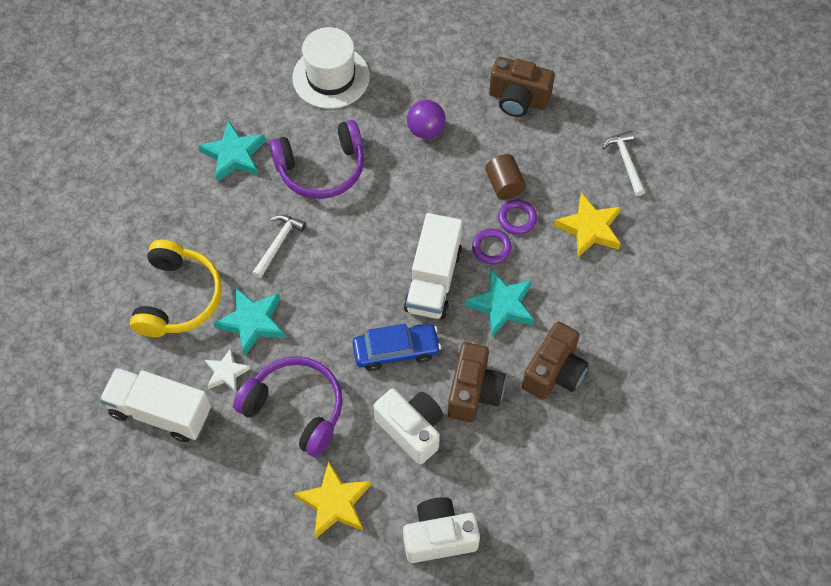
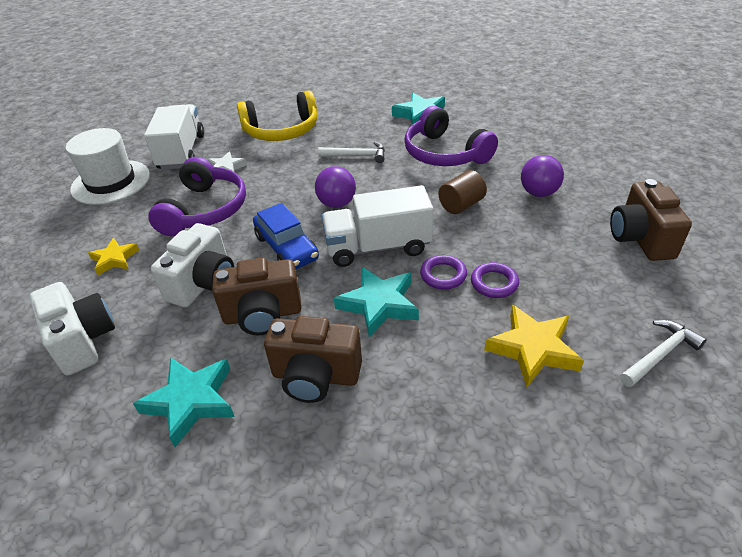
camera: 70 degrees right, 20 degrees down
turquoise star [213,288,285,356] -> turquoise star moved to [133,358,234,447]
white hat [292,27,370,109] -> white hat moved to [66,128,150,205]
yellow star [294,461,371,538] -> yellow star [88,238,139,275], size x0.63
brown cylinder [485,154,526,200] -> brown cylinder moved to [438,170,487,214]
none -> purple ball [315,166,356,208]

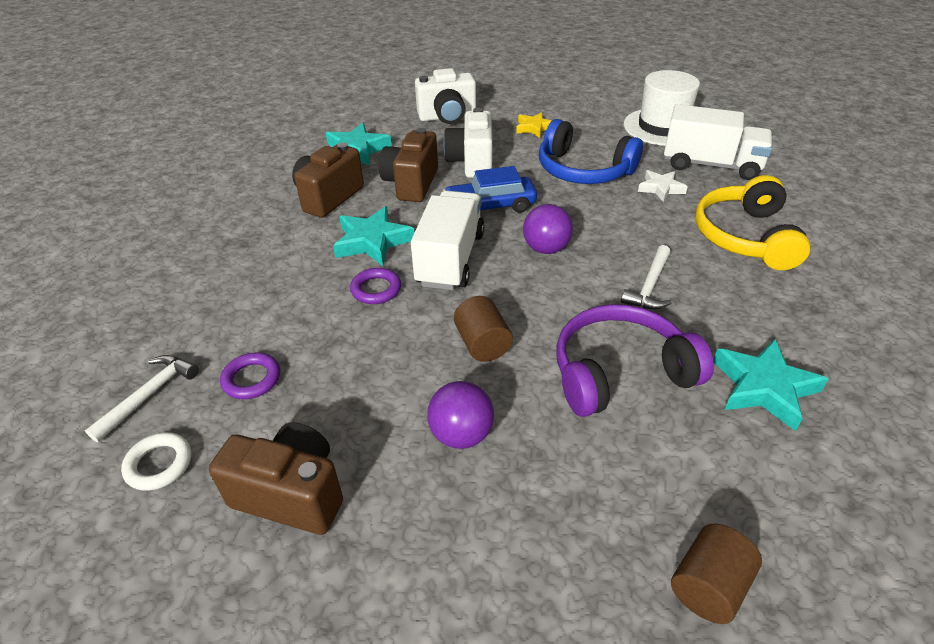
camera: 110 degrees right, 0 degrees up
purple headphones [148,157,246,236] -> blue headphones [539,119,643,184]
white camera [151,223,234,308] -> white camera turned 45 degrees clockwise [443,107,493,178]
purple ring [471,262,519,298] -> purple ring moved to [220,353,280,399]
yellow star [484,305,584,387] -> none
white hammer [620,320,707,387] -> white hammer turned 135 degrees counterclockwise [85,355,199,442]
none -> white ring [121,432,191,491]
none -> brown cylinder [671,524,762,624]

